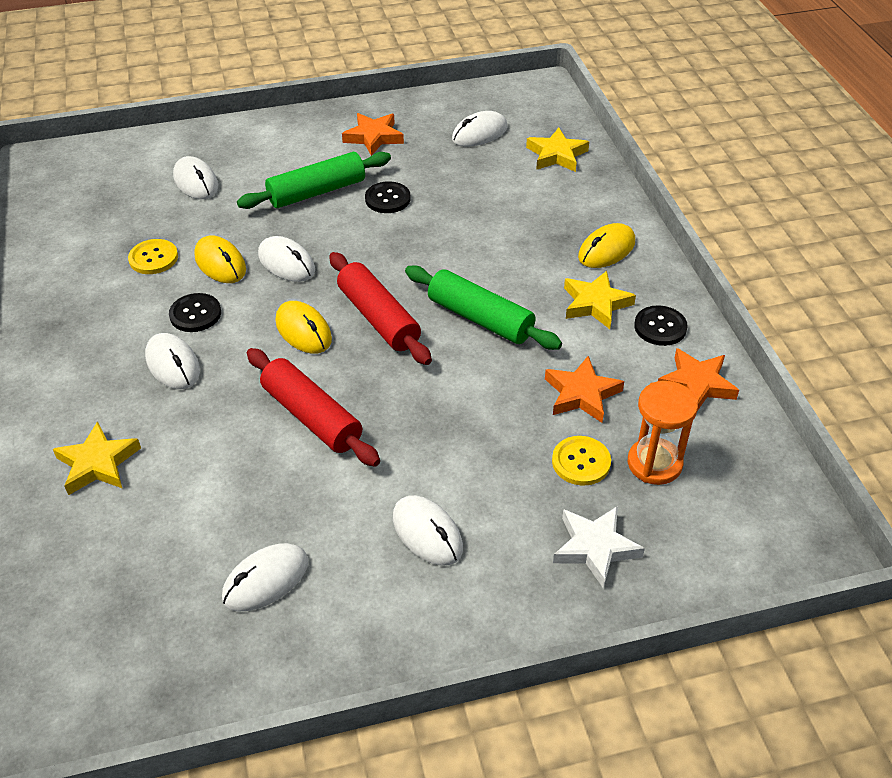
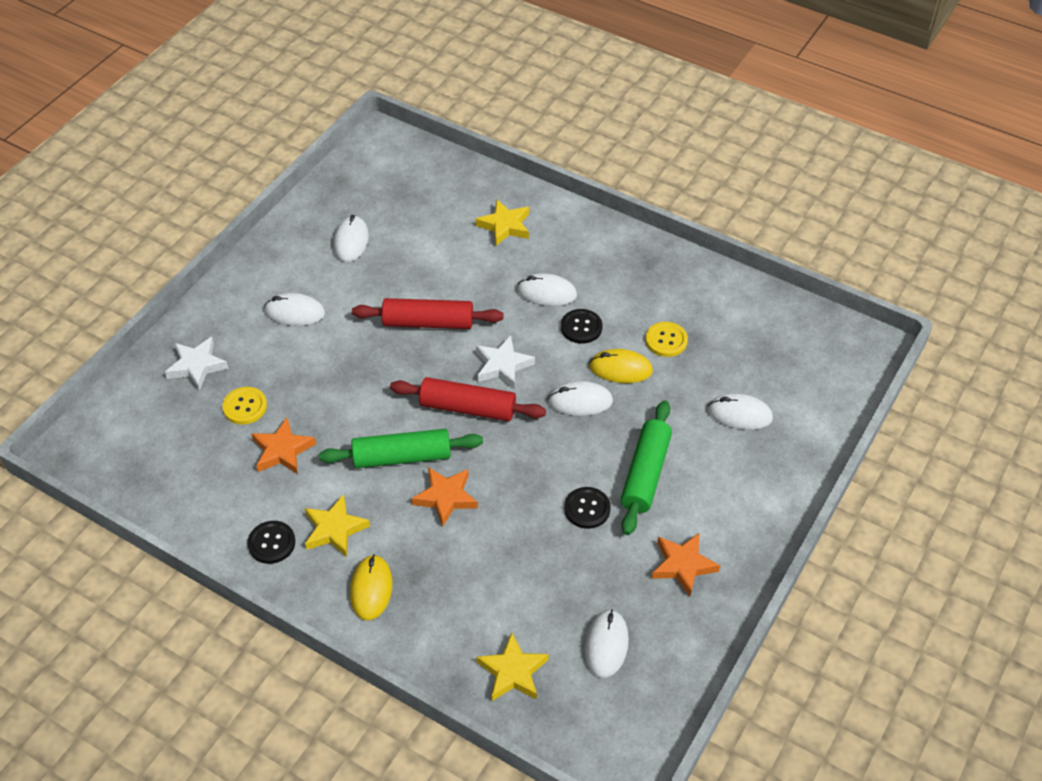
camera: 135 degrees right, 5 degrees up
yellow mouse [276,301,332,354] -> white star [476,335,535,389]
orange hourglass [628,381,698,485] -> none
orange star [658,348,739,411] -> orange star moved to [411,467,478,527]

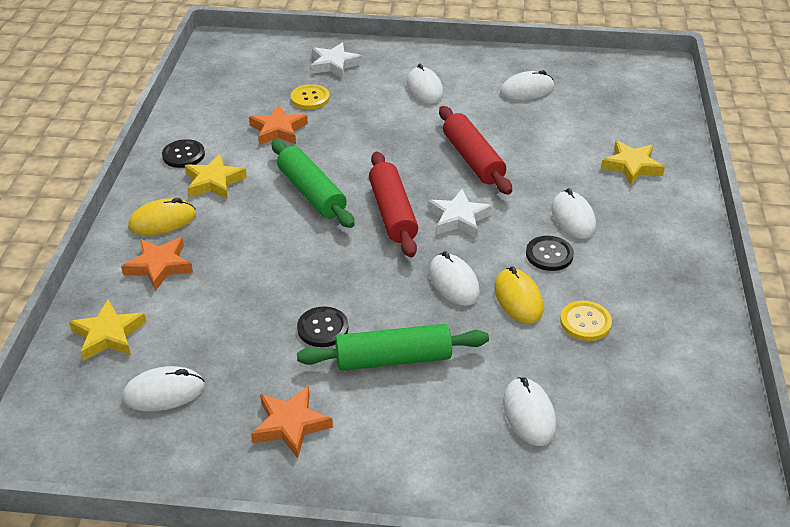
camera: 65 degrees right, 10 degrees down
orange star [411,467,478,527] -> orange star moved to [121,237,193,291]

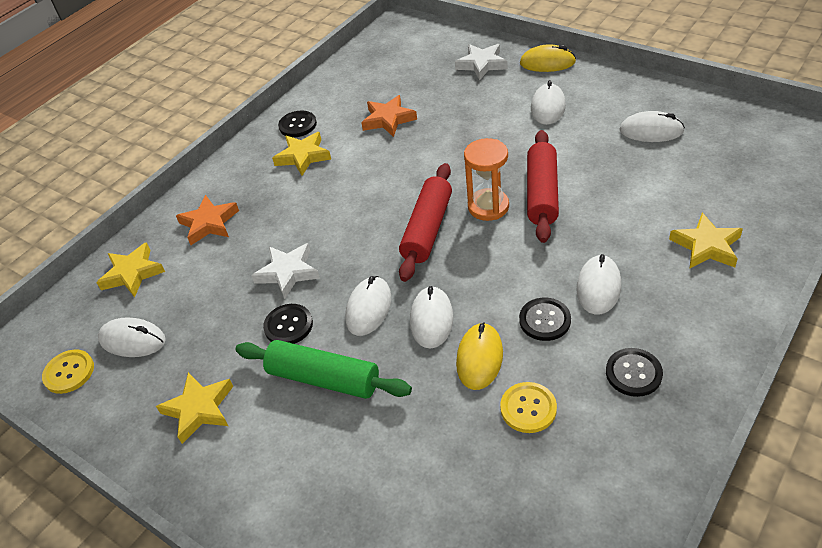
camera: 35 degrees right, 5 degrees up
yellow mouse [128,198,196,235] -> yellow mouse moved to [520,44,576,72]
orange star [251,386,333,458] -> yellow star [156,372,233,444]
green rolling pin [272,139,355,228] -> none
yellow button [291,84,330,109] -> yellow button moved to [42,349,94,394]
white star [428,189,493,238] -> white star moved to [251,243,320,299]
white mouse [503,377,556,446] -> white mouse moved to [345,276,391,336]
none -> orange hourglass [464,138,509,221]
none -> black button [606,348,663,397]

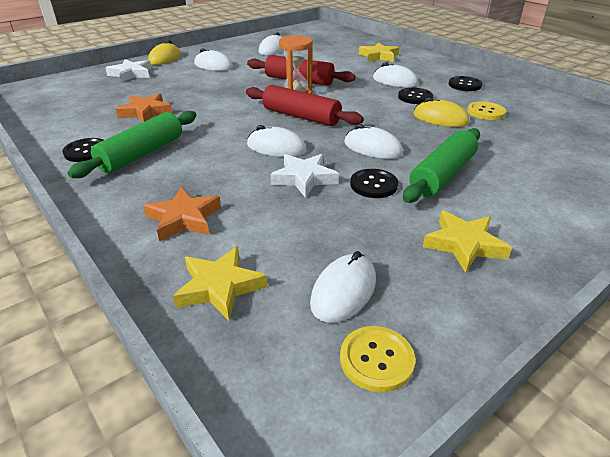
camera: 80 degrees left, 10 degrees down
yellow star [272,132,331,176] -> green rolling pin [68,111,196,178]
white mouse [410,286,453,349] -> white mouse moved to [247,125,307,157]

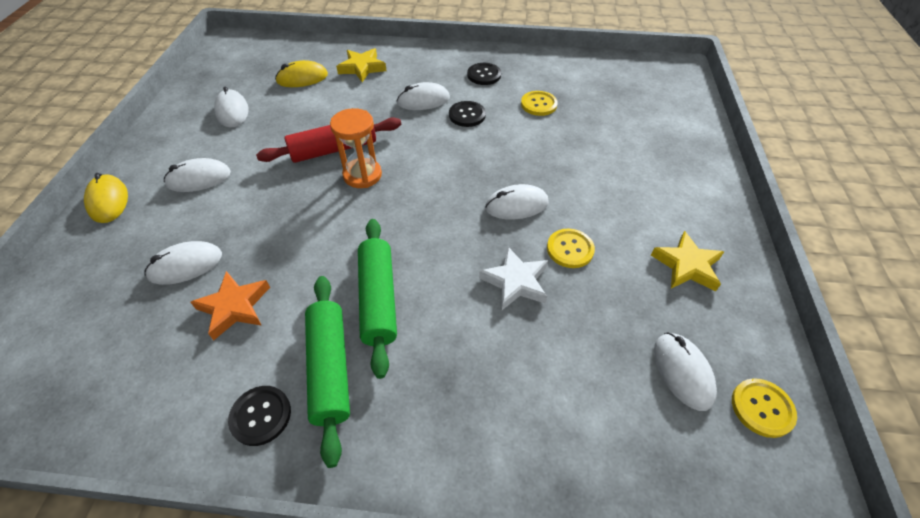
camera: 45 degrees left, 15 degrees up
white star [105,59,152,82] -> none
orange star [143,187,221,242] -> none
yellow star [173,246,267,321] -> none
red rolling pin [246,85,364,126] -> none
white mouse [247,125,307,157] -> white mouse moved to [145,241,222,285]
black button [350,169,398,198] -> yellow button [547,229,595,268]
green rolling pin [403,128,480,203] -> green rolling pin moved to [358,219,397,379]
yellow mouse [413,97,469,127] -> yellow mouse moved to [275,60,328,87]

